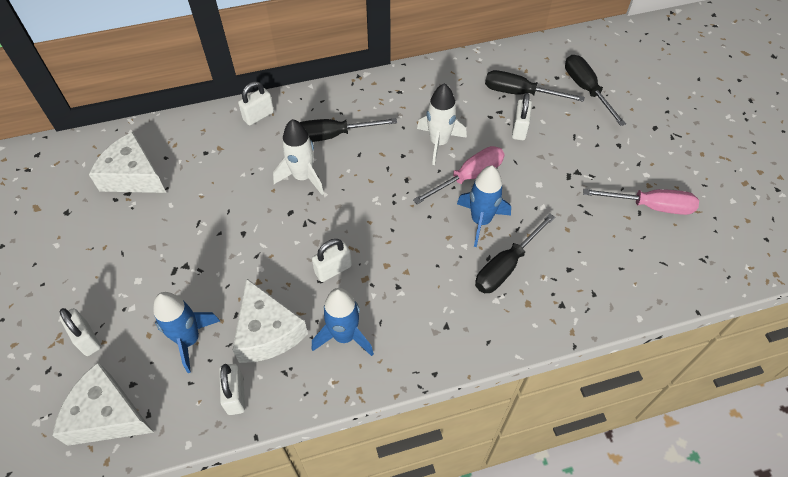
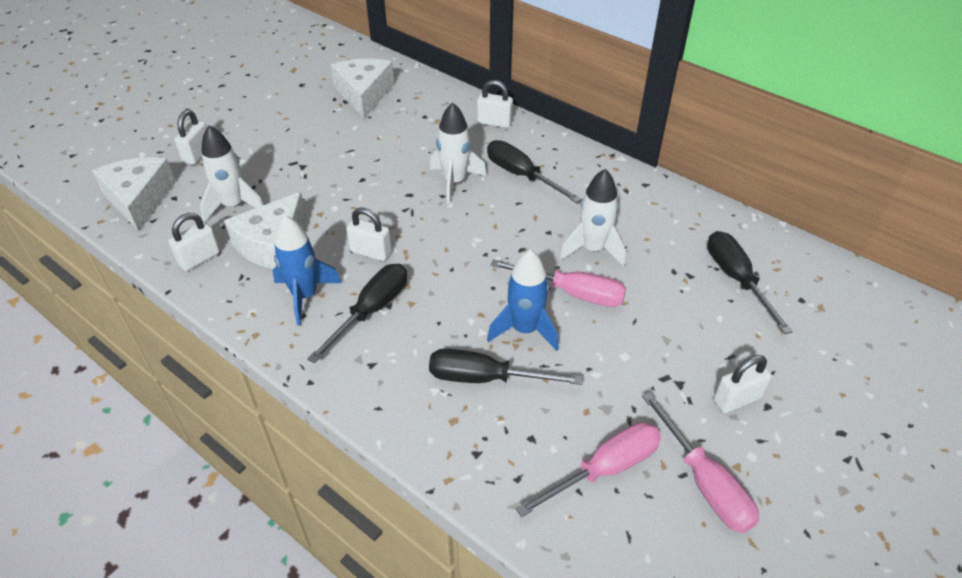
camera: 55 degrees right, 10 degrees down
blue rocket [153,292,220,373] -> white rocket [200,125,263,222]
white padlock [512,93,532,140] -> white padlock moved to [714,355,772,413]
black screwdriver [565,55,626,126] -> black screwdriver moved to [307,264,407,363]
none -> pink screwdriver [516,422,661,517]

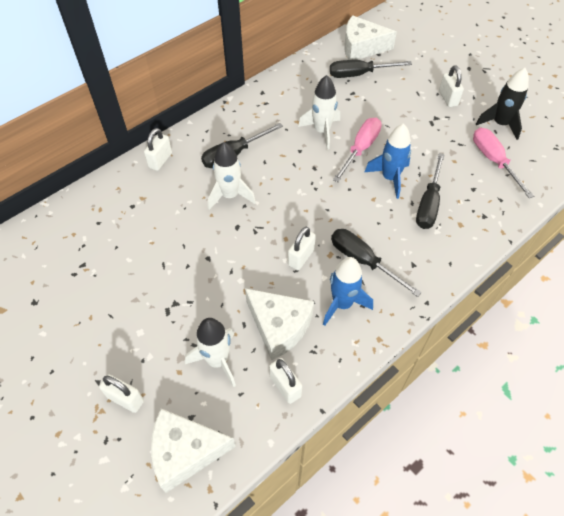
camera: 80 degrees left, 10 degrees up
white cheese [331,58,394,119] -> white cheese moved to [344,15,397,60]
pink screwdriver [642,392,759,533] -> black rocket [476,68,529,140]

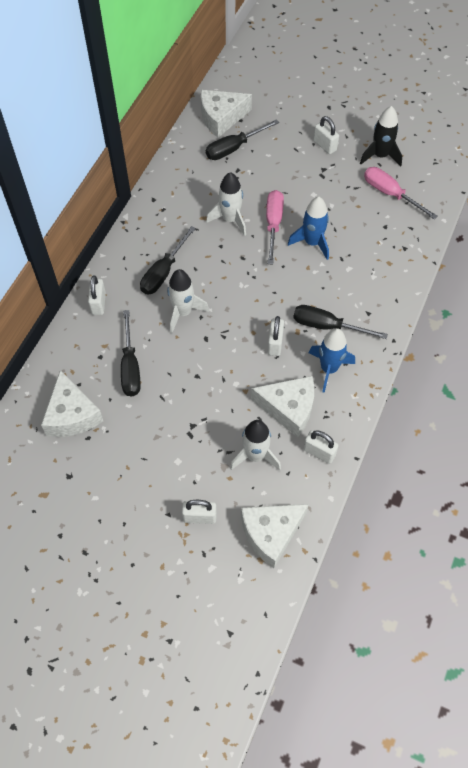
camera: 25 degrees left, 5 degrees up
black screwdriver [416,153,445,229] -> black screwdriver moved to [121,310,141,396]
none -> white cheese [41,370,103,437]

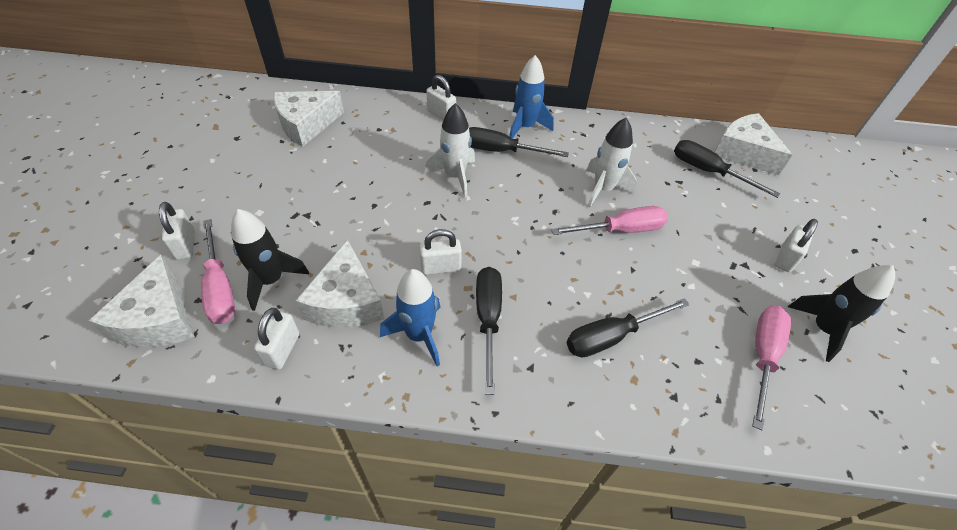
camera: 70 degrees right, 10 degrees down
white padlock [88,276,106,315] -> white padlock turned 60 degrees clockwise [426,75,456,120]
black screwdriver [121,310,141,396] -> black screwdriver moved to [567,298,690,357]
white rocket [230,420,281,471] -> black rocket [231,209,309,311]
white cheese [241,504,309,568] -> white cheese turned 135 degrees counterclockwise [89,255,195,347]
blue rocket [288,197,329,260] -> blue rocket moved to [509,55,554,139]
none -> pink screwdriver [201,219,235,324]

